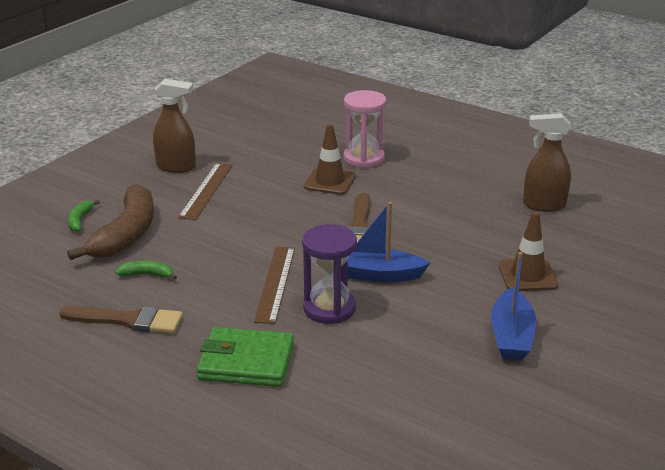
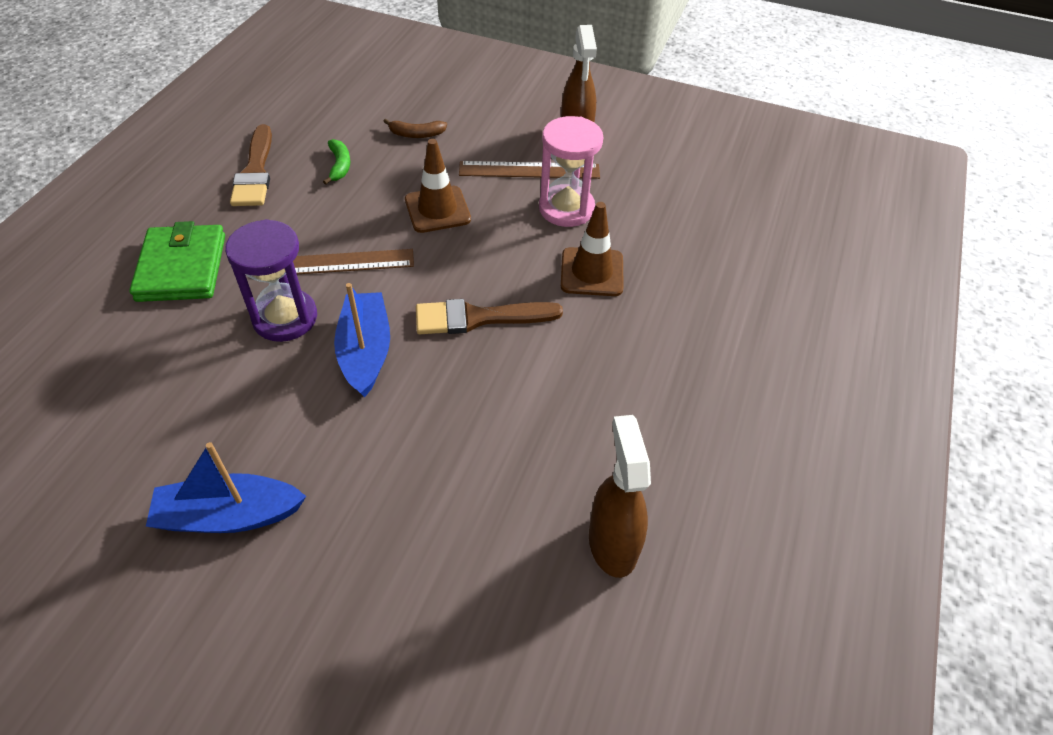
camera: 75 degrees right, 20 degrees up
brown banana [67,184,154,260] -> brown banana [383,119,447,138], size x0.43
green banana [68,200,100,232] -> none
pink hourglass [343,90,386,168] -> pink hourglass moved to [539,116,603,227]
brown traffic cone [499,211,559,291] -> brown traffic cone moved to [405,139,471,233]

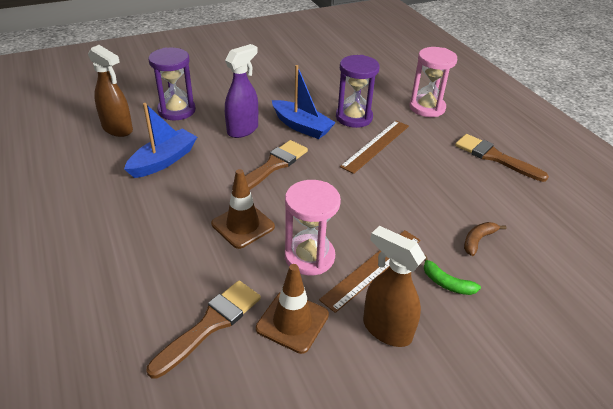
camera: 135 degrees right, 10 degrees down
green wallet [129,221,225,302] -> pink hourglass [409,47,457,117]
blue boat [146,442,306,533] -> blue boat moved to [124,103,197,178]
green banana [323,139,350,185] -> green banana moved to [424,255,481,295]
brown traffic cone [405,139,471,233] -> brown traffic cone moved to [256,264,329,354]
none -> brown brush [147,281,261,379]
none -> purple hourglass [148,47,196,120]
none -> purple spray bottle [225,44,258,138]

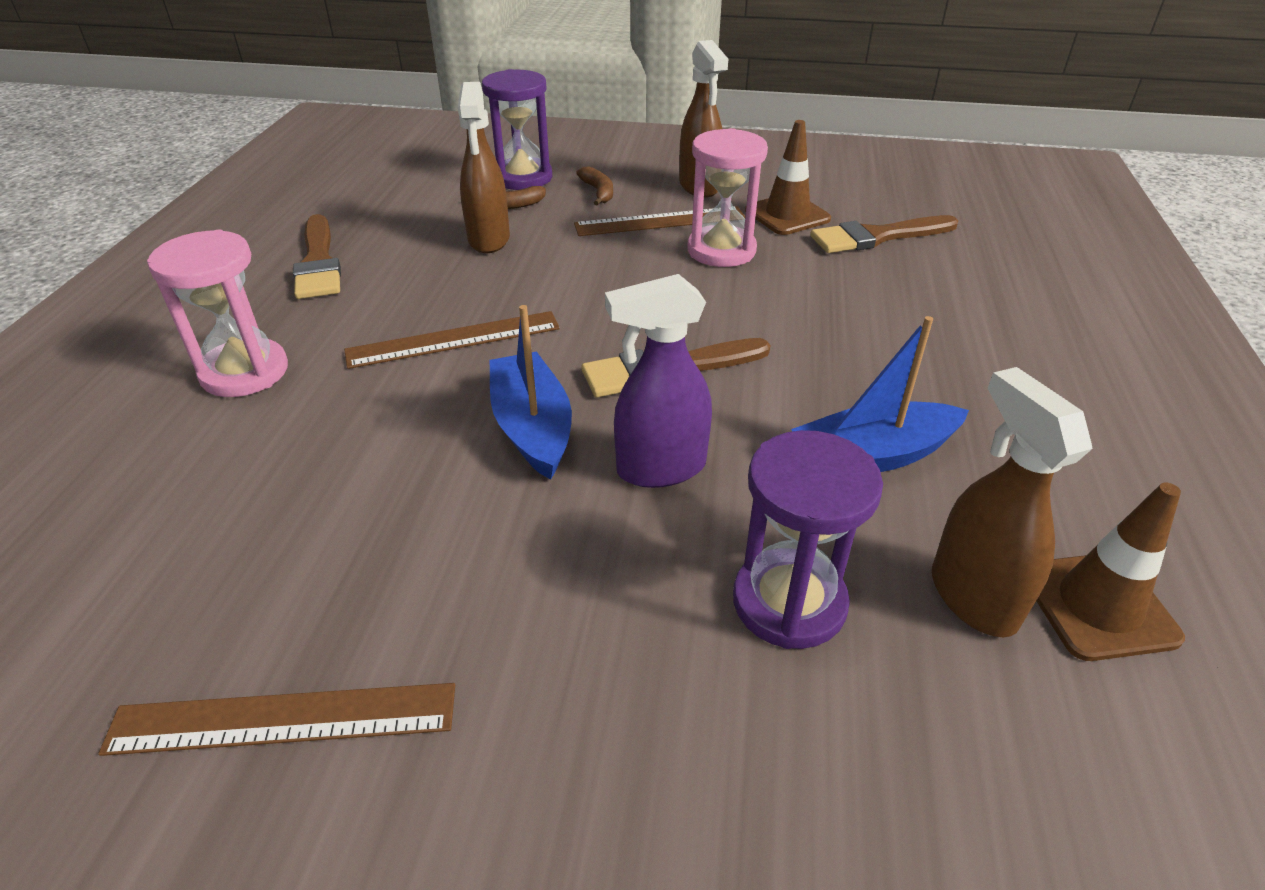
camera: 145 degrees left, 0 degrees up
brown traffic cone [211,169,275,249] -> brown traffic cone moved to [1037,483,1185,661]
purple hourglass [336,55,380,128] -> purple hourglass moved to [482,69,552,190]
green banana [424,255,481,295] -> brown banana [576,166,613,206]
none -> brown ruler [98,683,455,756]
none -> brown spray bottle [458,82,510,253]

